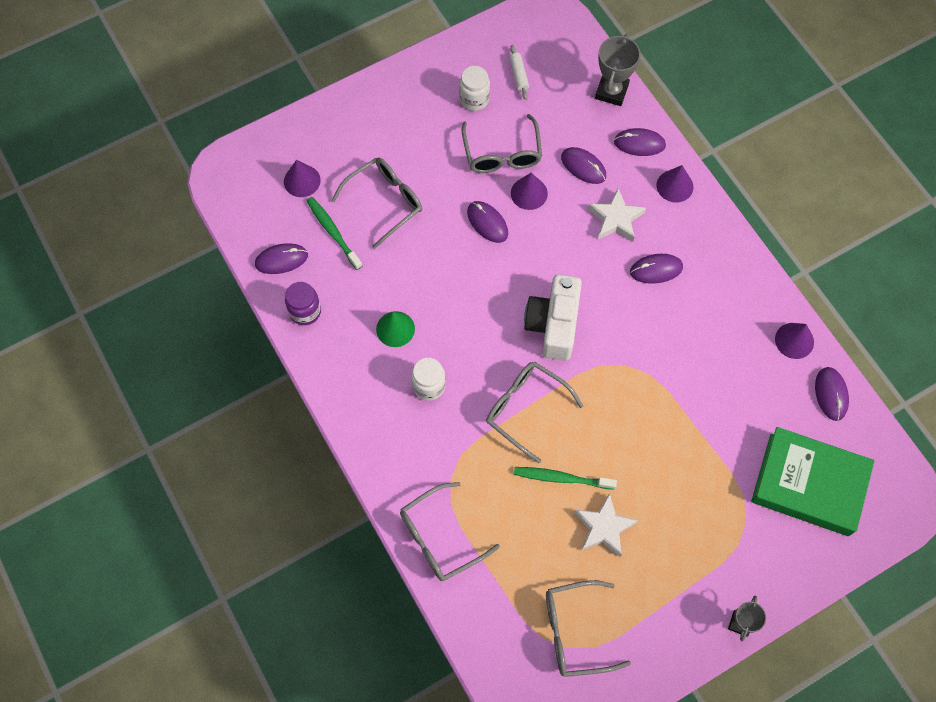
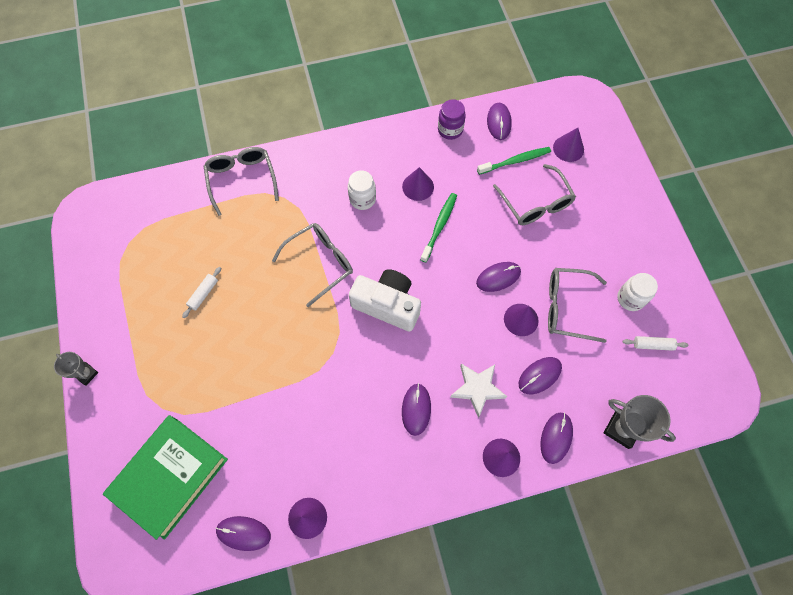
camera: 105 degrees right, 0 degrees up
green cone [376,311,415,347] -> purple cone [402,167,434,201]
green toothbrush [514,467,617,490] -> green toothbrush moved to [420,193,457,262]
grey glasses [546,580,631,677] -> none
white star [574,493,638,557] -> white rolling pin [182,267,221,318]

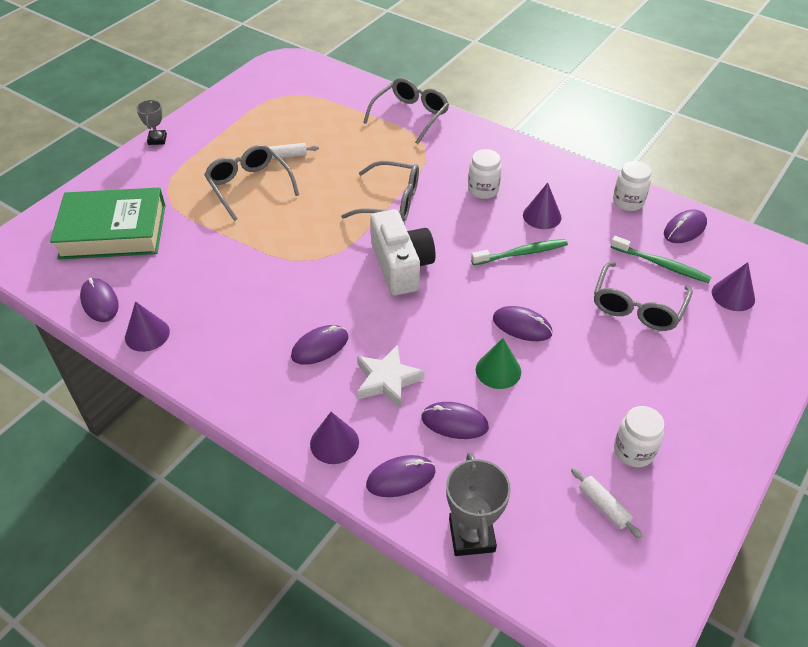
camera: 50 degrees right, 20 degrees down
purple jar [438,99,466,140] -> white jar [613,161,651,211]
purple cone [504,304,539,336] -> green cone [476,338,521,389]
grey glasses [548,268,607,343] -> grey glasses moved to [204,145,299,221]

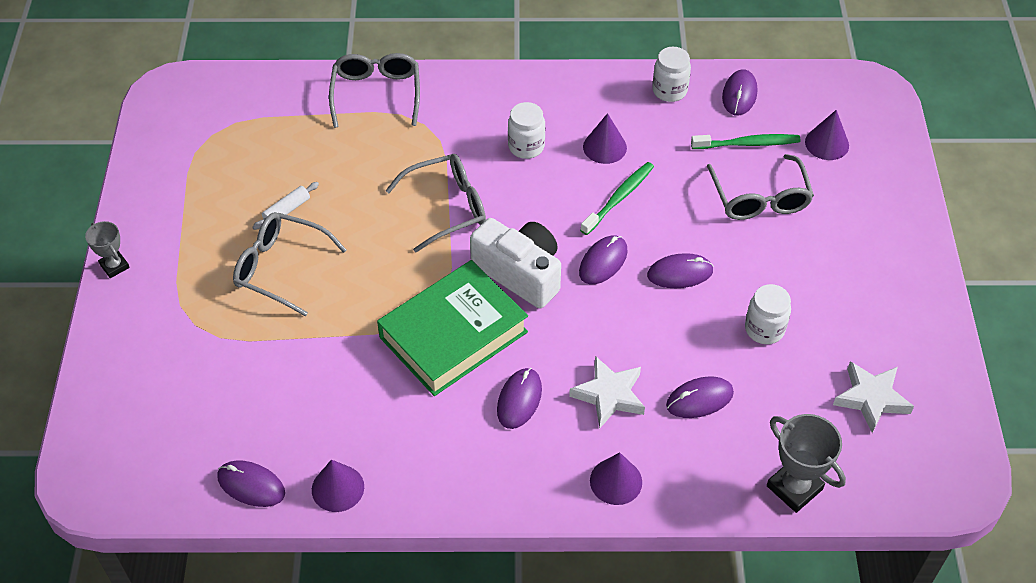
camera: 35 degrees left, 5 degrees up
green book [50,188,165,260] -> green book moved to [377,260,528,396]
purple mouse [366,455,436,497] -> purple mouse moved to [579,236,628,284]
green cone [476,338,521,389] -> none
white rolling pin [571,468,642,538] -> white star [833,361,914,433]
white jar [614,406,665,467] -> white jar moved to [745,284,791,344]

